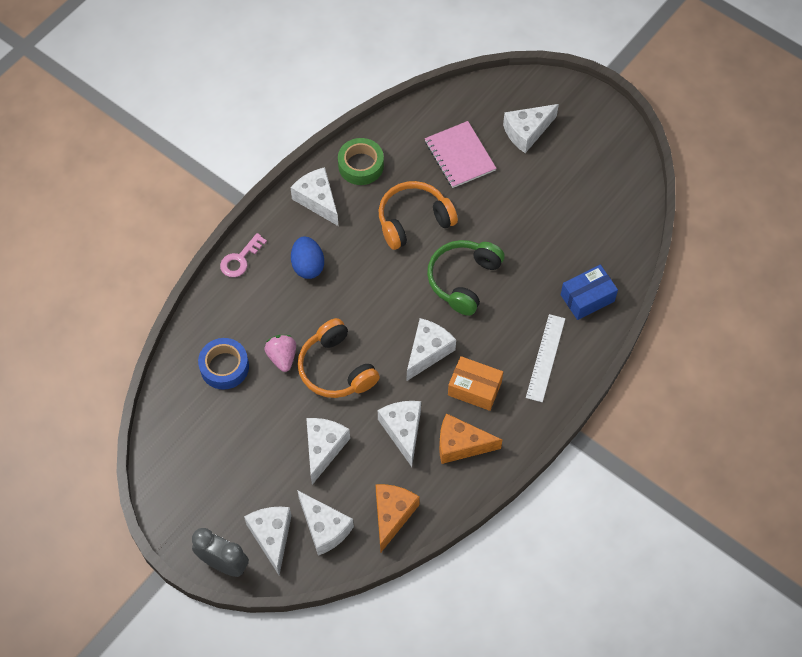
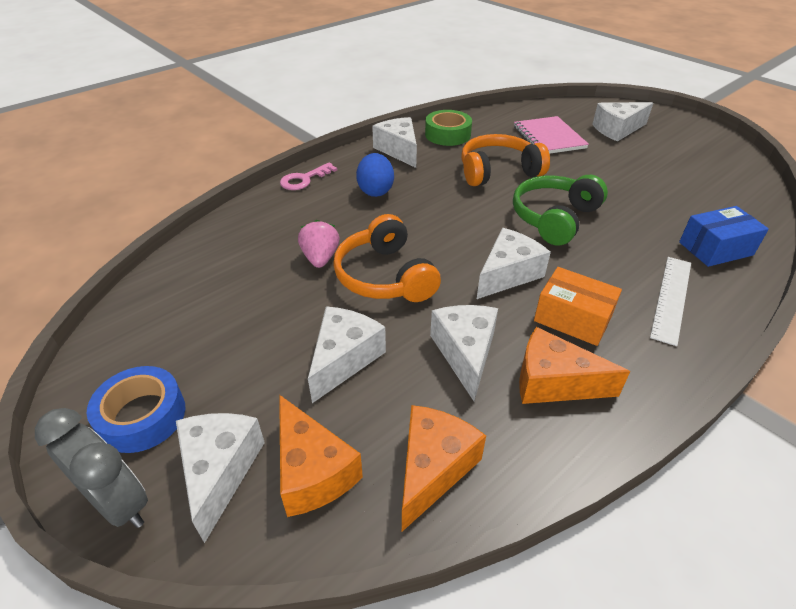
camera: 10 degrees right, 20 degrees down
blue tape [198,338,249,390] -> blue tape moved to [87,366,186,453]
white cheese [297,490,354,556] -> orange cheese [279,395,363,517]

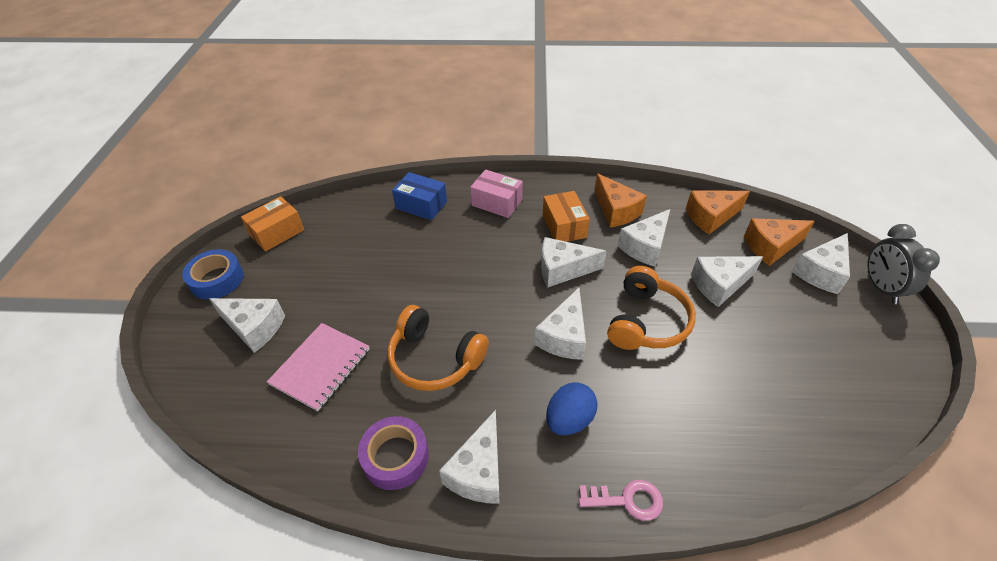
camera: 135 degrees left, 5 degrees up
blue tape [87,366,186,453] -> blue tape moved to [182,249,244,300]
orange cheese [279,395,363,517] -> orange cheese turned 120 degrees counterclockwise [744,218,815,266]
pink strawberry [298,220,339,268] -> none
green tape [425,110,472,146] -> purple tape [358,416,429,490]
green headphones [513,175,608,246] -> none
white ruler [650,257,691,346] -> pink box [470,169,523,218]
none -> orange box [241,196,304,252]
none -> white cheese [534,288,586,360]

